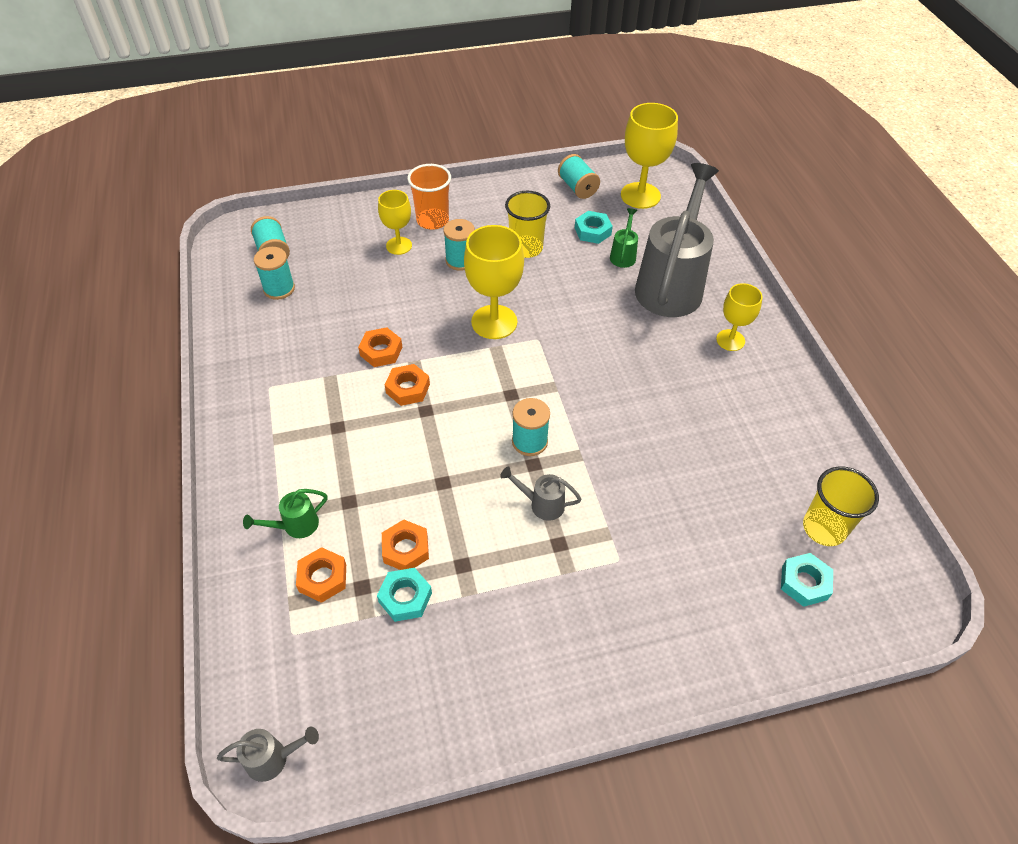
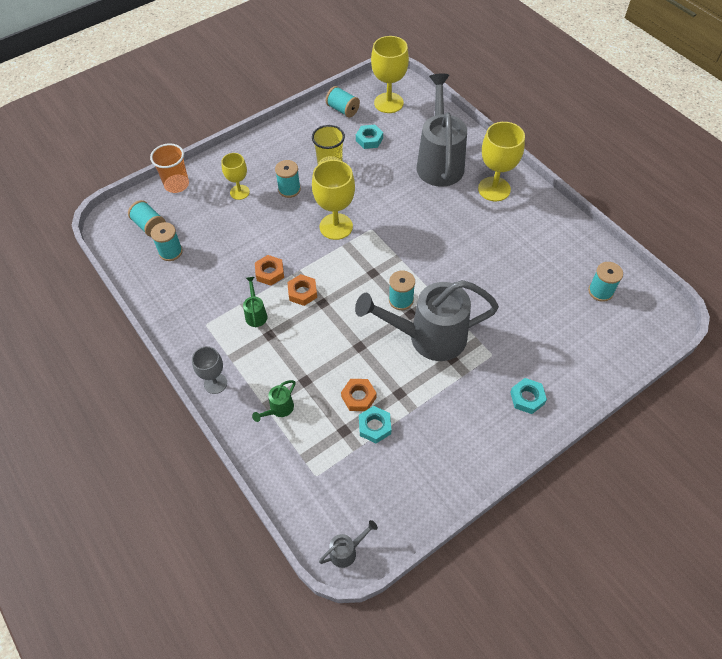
camera: 20 degrees left, 5 degrees up
orange nut [296,547,346,603] -> none
orange cup [407,164,451,230] -> orange cup moved to [150,143,189,193]
grey watering can [500,466,581,521] -> grey watering can [355,280,499,361], size x2.49
green watering can [610,208,638,268] -> green watering can moved to [243,277,267,327]
yellow goblet [716,283,762,351] -> yellow goblet [478,122,525,201], size x1.64
turquoise nut [781,553,833,607] -> turquoise nut moved to [510,378,547,414]
yellow cup [803,466,879,546] -> turquoise spool [588,262,623,302]
none -> grey goblet [192,346,227,394]

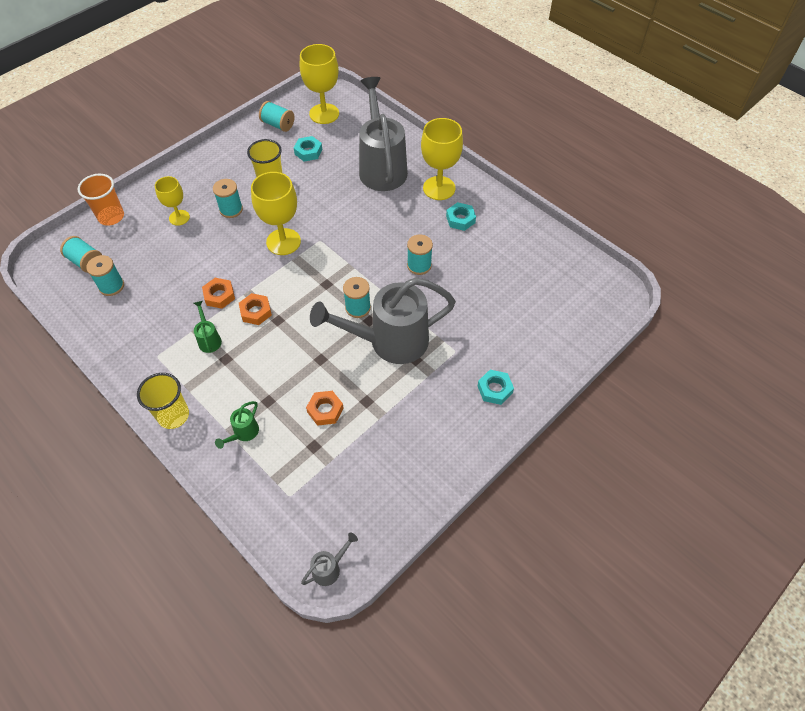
camera: 10 degrees left, 0 degrees up
grey goblet [192,346,227,394] -> yellow cup [137,373,189,429]
turquoise nut [359,406,391,443] -> turquoise nut moved to [446,202,476,231]
turquoise spool [588,262,623,302] -> turquoise spool moved to [407,234,433,275]

